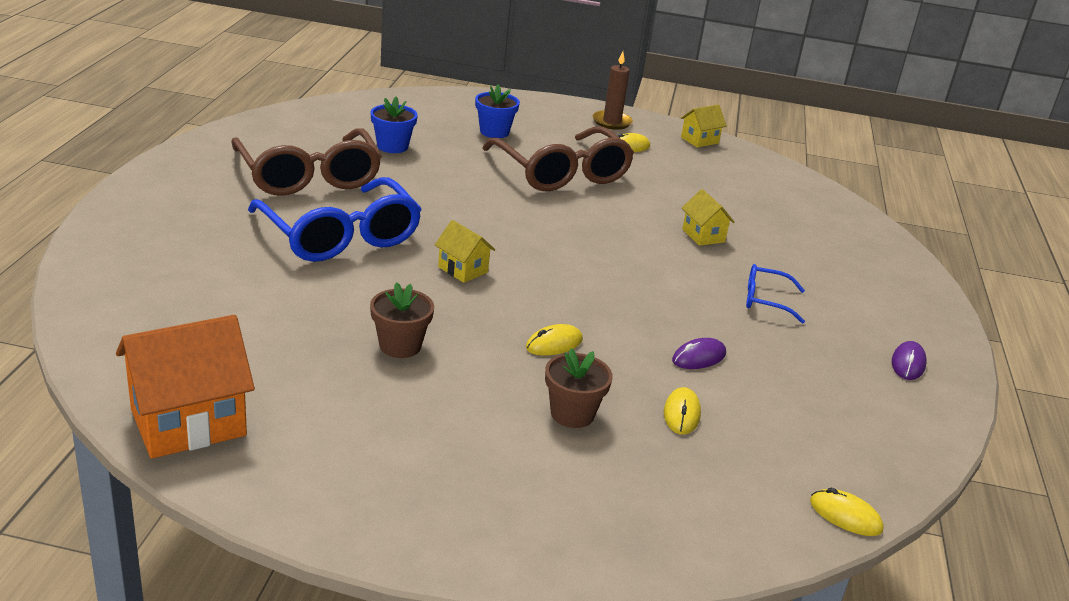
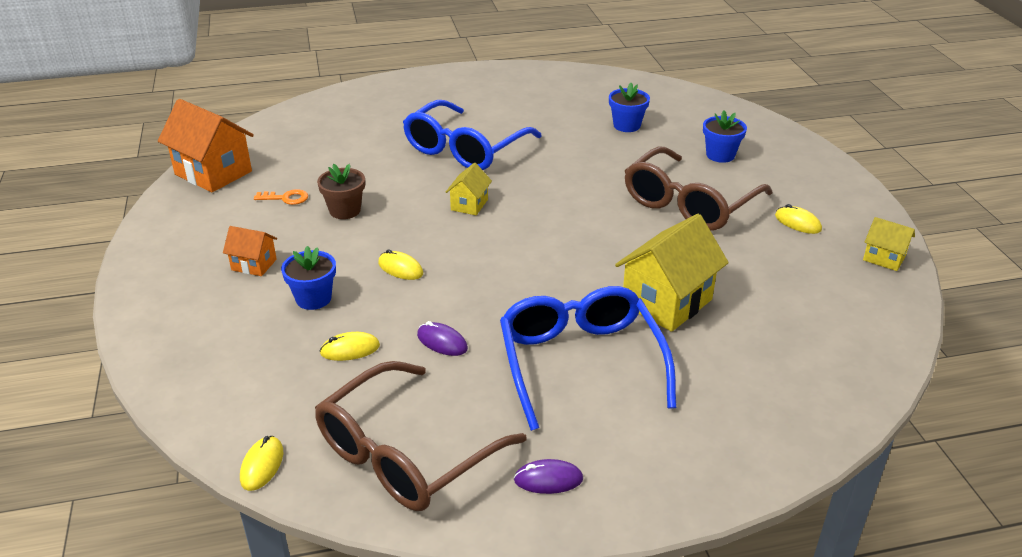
camera: 70 degrees right, 5 degrees up
brown glasses [231,128,382,196] -> brown glasses moved to [315,361,527,511]
brown flower pot [545,348,613,428] -> blue flower pot [281,246,336,310]
brown candle [593,51,633,130] -> none
yellow house [682,189,735,246] -> yellow house [615,214,729,332], size x1.93
blue glasses [746,264,805,323] -> blue glasses [500,286,676,431], size x2.15
none -> orange house [223,226,277,276]
none -> orange key [254,189,308,205]

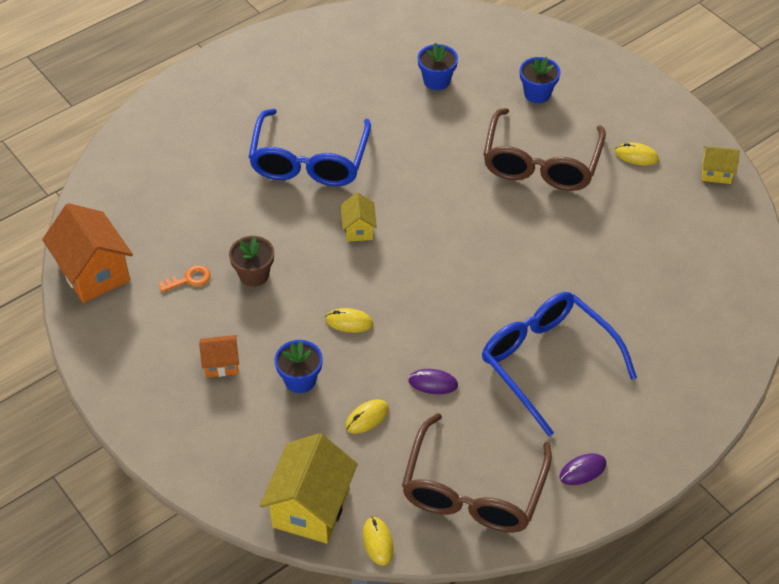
camera: 25 degrees left, 15 degrees up
orange house [158,99,254,192] -> orange house turned 45 degrees clockwise [42,203,133,303]
yellow house [615,214,729,332] -> yellow house moved to [260,433,358,544]

